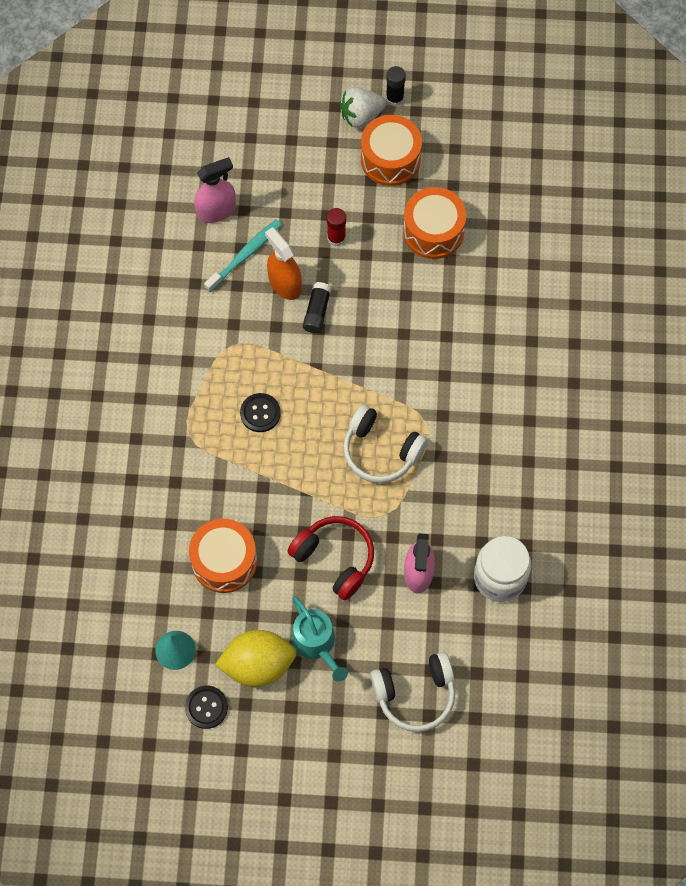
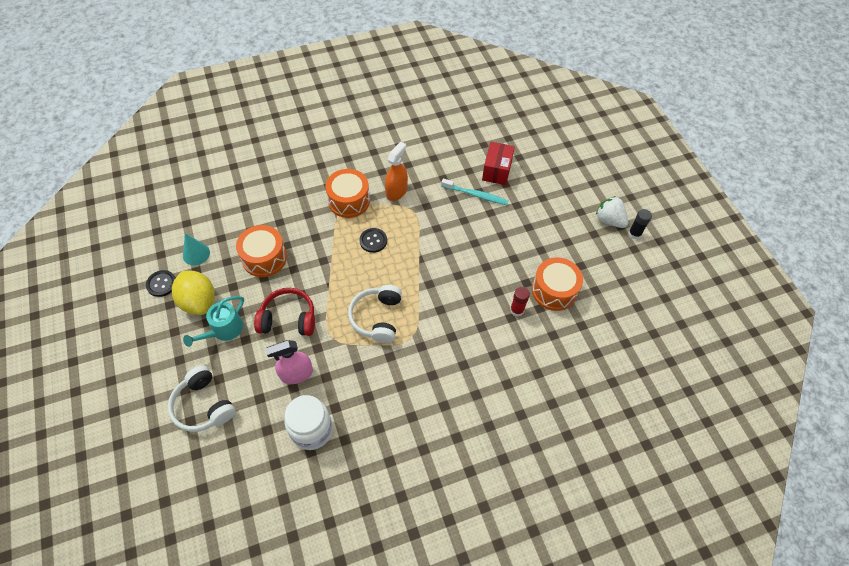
camera: 65 degrees right, 10 degrees down
pink spray bottle [194,157,236,223] -> red box [482,142,515,185]
orange spray bottle [265,227,302,300] -> orange spray bottle moved to [385,141,408,201]
red headphones [287,516,374,600] -> red headphones turned 105 degrees counterclockwise [254,288,315,336]
black glue stick [303,282,331,333] -> none
red glue stick [327,208,346,246] -> red glue stick moved to [510,287,530,317]
orange drum [361,115,422,186] -> orange drum moved to [325,169,370,218]

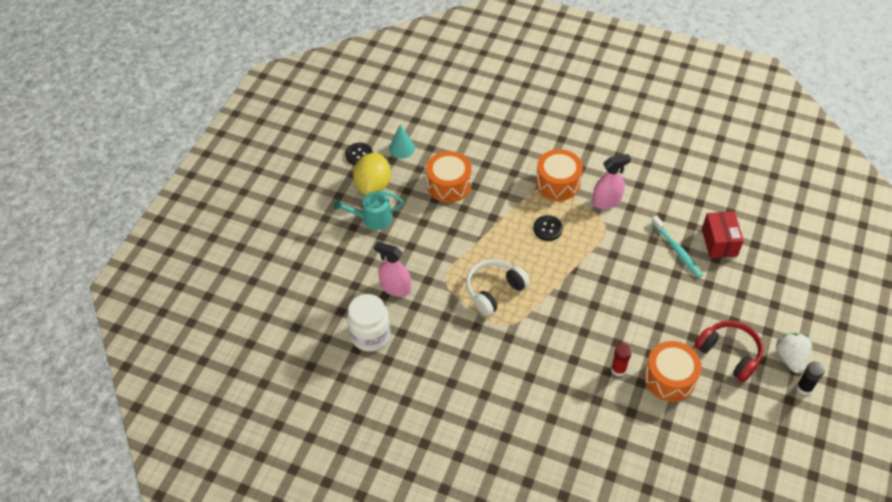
camera: 45 degrees right, 5 degrees down
white headphones [168,365,236,432] -> none
red headphones [254,288,315,336] -> red headphones moved to [694,320,763,382]
orange spray bottle [385,141,408,201] -> pink spray bottle [592,154,631,209]
red box [482,142,515,185] -> red box turned 60 degrees counterclockwise [702,211,744,258]

